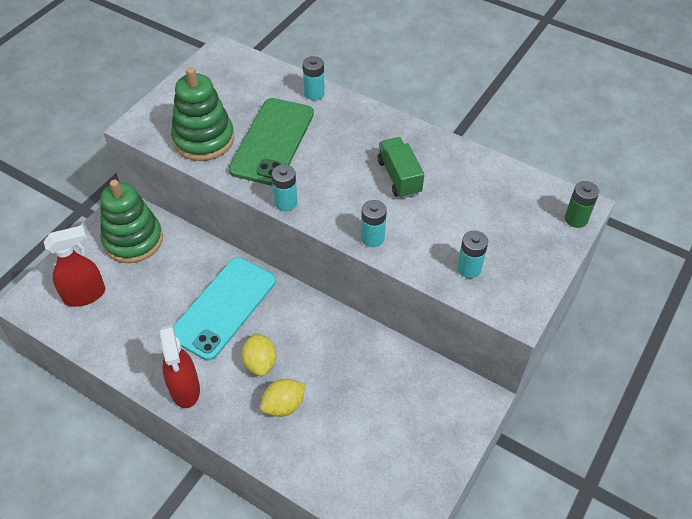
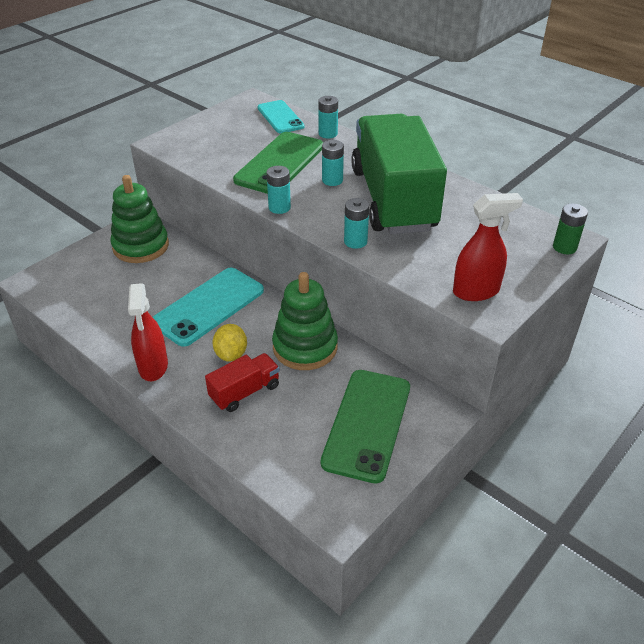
camera: 10 degrees right, 10 degrees down
red spray bottle [44,225,105,307] -> red spray bottle moved to [453,193,523,301]
green stacking toy [171,67,234,161] -> green stacking toy moved to [272,272,338,370]
yellow lemon [260,379,306,417] -> red truck [205,353,280,412]
green truck [378,137,424,198] -> green truck [351,114,447,234], size x2.34
turquoise battery [457,231,488,278] -> turquoise battery moved to [322,140,344,186]
none -> turquoise phone [257,100,305,133]
none -> green phone [321,370,410,484]

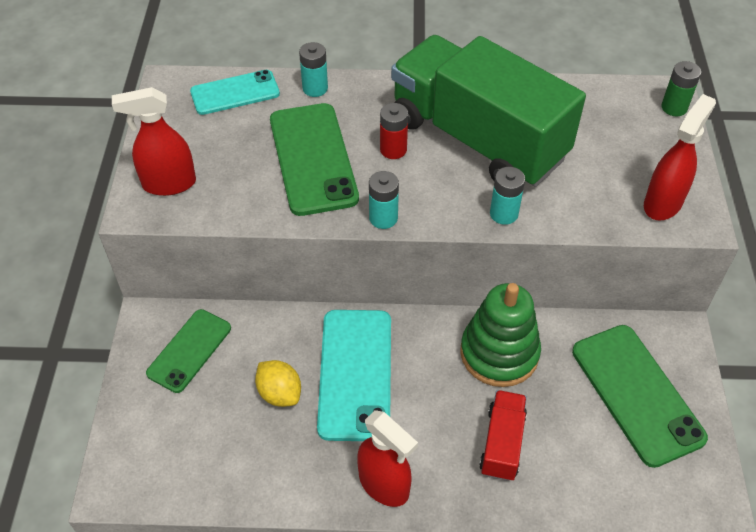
camera: 40 degrees left, 10 degrees up
green stacking toy [110,175,169,263] -> green phone [146,309,231,393]
yellow lemon [212,324,247,362] -> yellow lemon moved to [255,360,301,407]
turquoise phone [257,100,305,133] -> turquoise phone turned 45 degrees counterclockwise [190,70,280,115]
turquoise battery [322,140,344,186] -> red battery [380,103,408,159]
none -> red spray bottle [112,87,196,196]

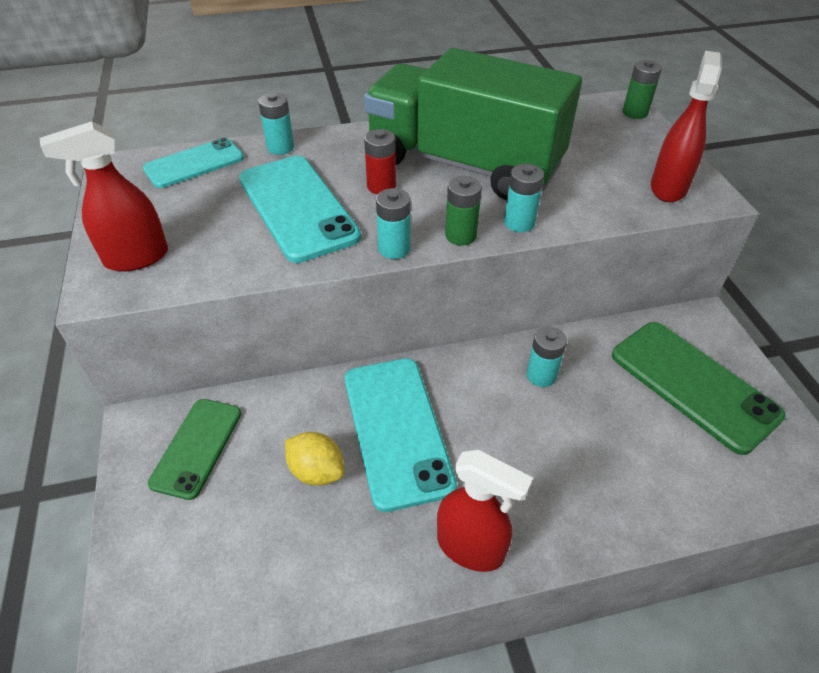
camera: 15 degrees left, 5 degrees down
green phone [270,103,359,216] -> turquoise phone [239,156,361,263]
green stacking toy [460,283,541,387] -> turquoise battery [527,326,567,387]
red truck [479,390,527,481] -> none
none -> green battery [445,176,482,245]

